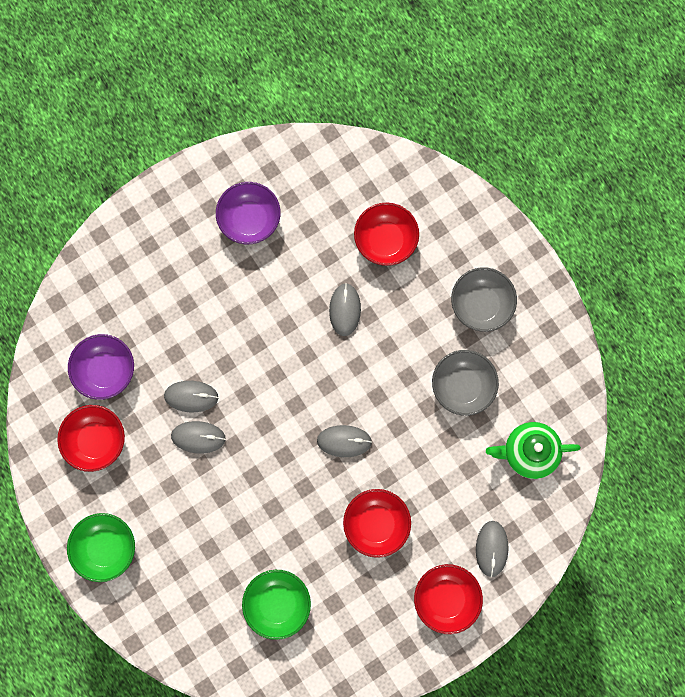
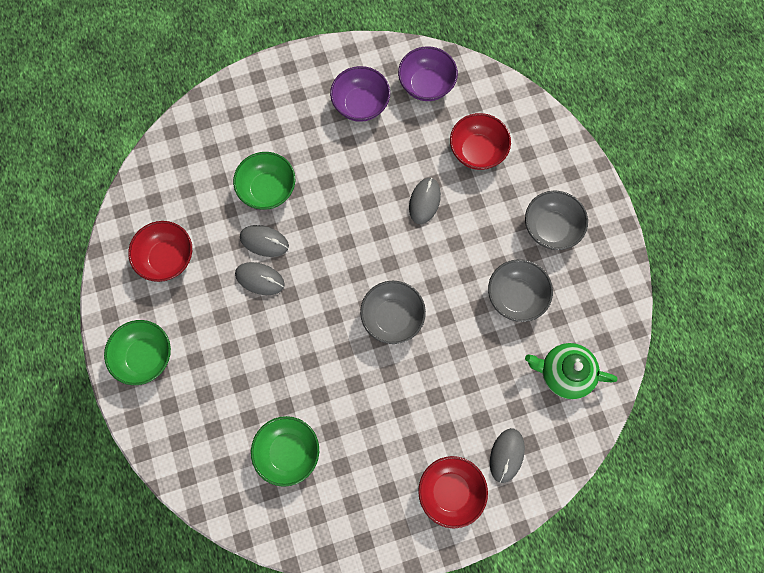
camera: 15 degrees right, 5 degrees down
purple bowl [68,334,134,400] -> purple bowl moved to [398,46,458,101]
grey mouse [317,425,372,457] -> grey bowl [360,281,426,344]
red bowl [343,489,411,558] -> none
none -> green bowl [233,152,295,210]

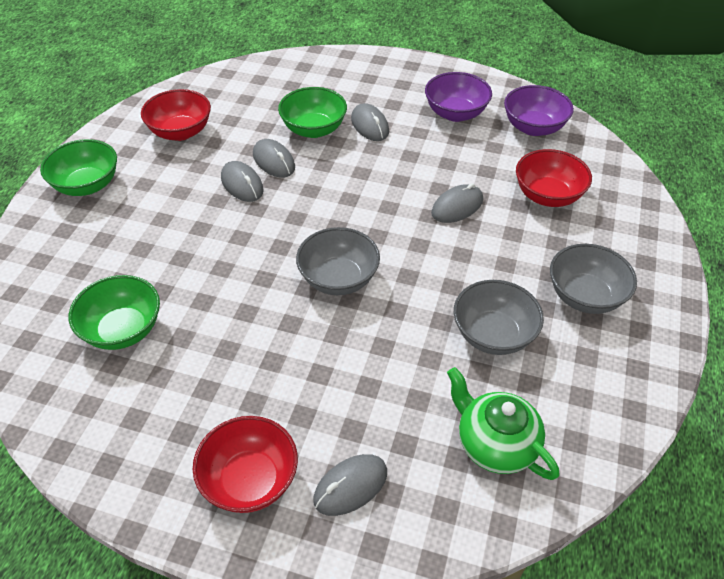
camera: 35 degrees right, 25 degrees down
none -> grey mouse [351,103,389,141]

